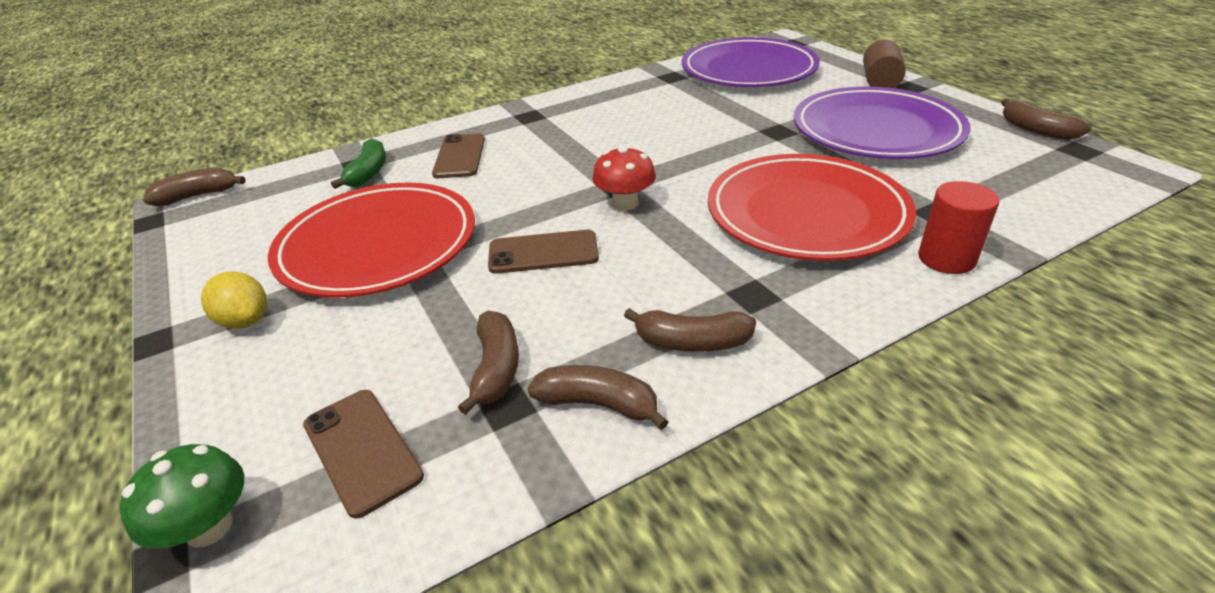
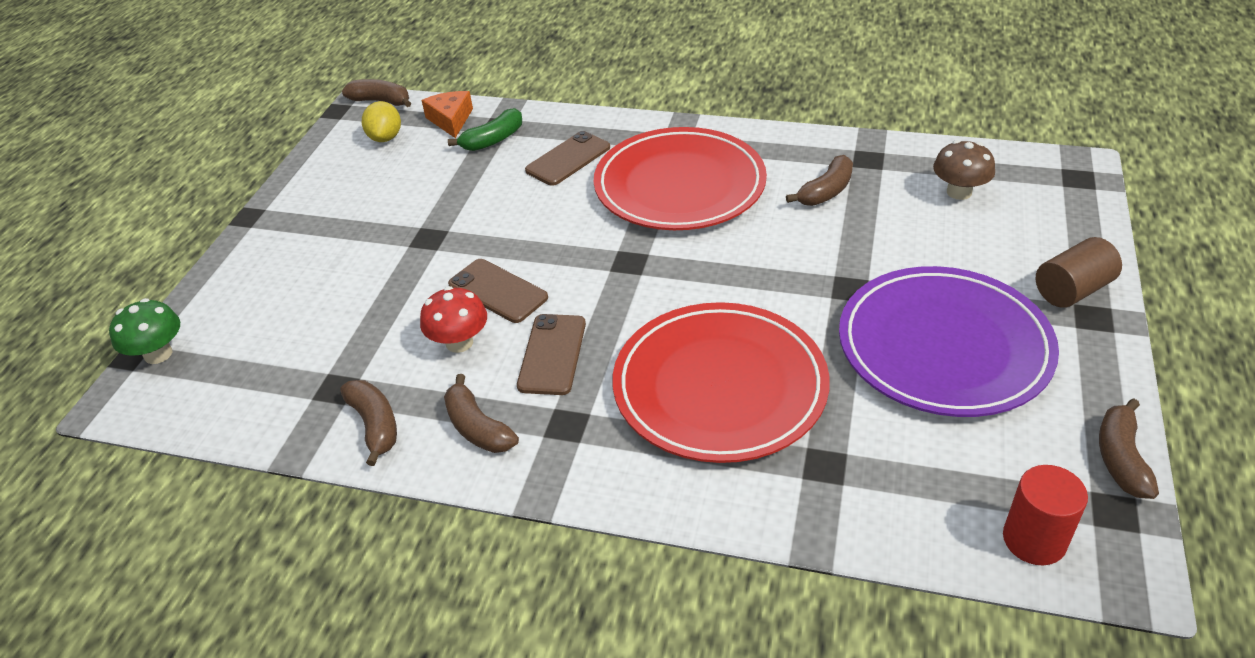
camera: 45 degrees right, 5 degrees up
yellow lemon [201,271,267,329] -> yellow lemon moved to [362,101,401,142]
red plate [268,183,475,298] -> red plate moved to [594,127,767,230]
brown phone [303,390,424,519] -> brown phone moved to [517,314,586,395]
brown banana [458,311,519,415] -> brown banana moved to [786,155,853,206]
red mushroom [593,146,656,210] -> red mushroom moved to [420,286,487,353]
purple plate [682,37,820,87] -> brown mushroom [933,140,995,200]
red cylinder [918,181,999,274] -> red cylinder moved to [1003,465,1088,565]
none -> orange cheese [422,91,473,138]

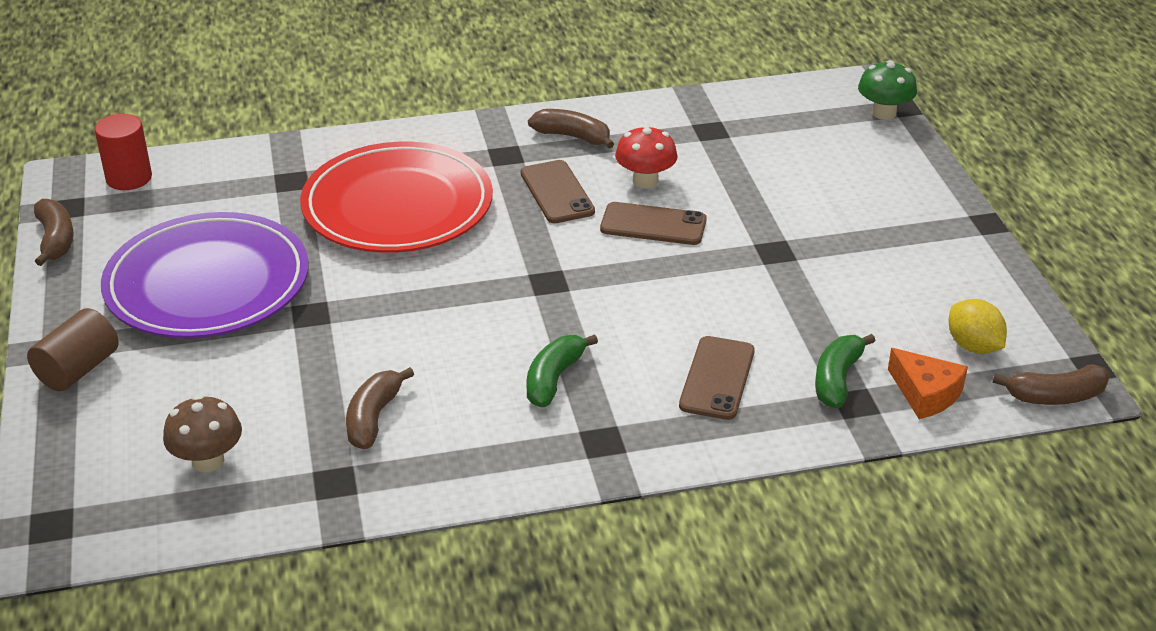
camera: 150 degrees right, 5 degrees down
brown banana [340,380,397,466] -> none
red plate [594,127,767,230] -> green banana [526,334,598,407]

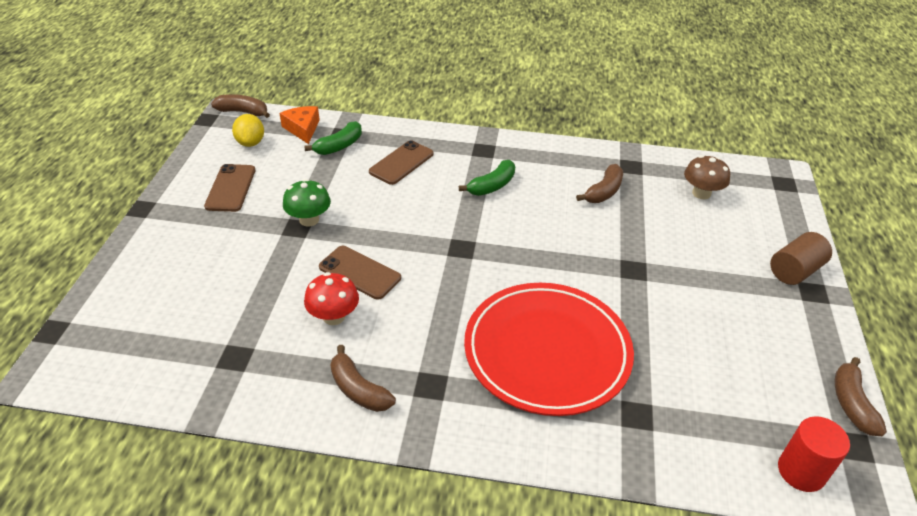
camera: 160 degrees left, 5 degrees up
purple plate [101,212,309,338] -> none
brown phone [521,160,595,223] -> brown phone moved to [204,164,255,212]
green mushroom [858,60,917,120] -> green mushroom moved to [283,179,331,227]

